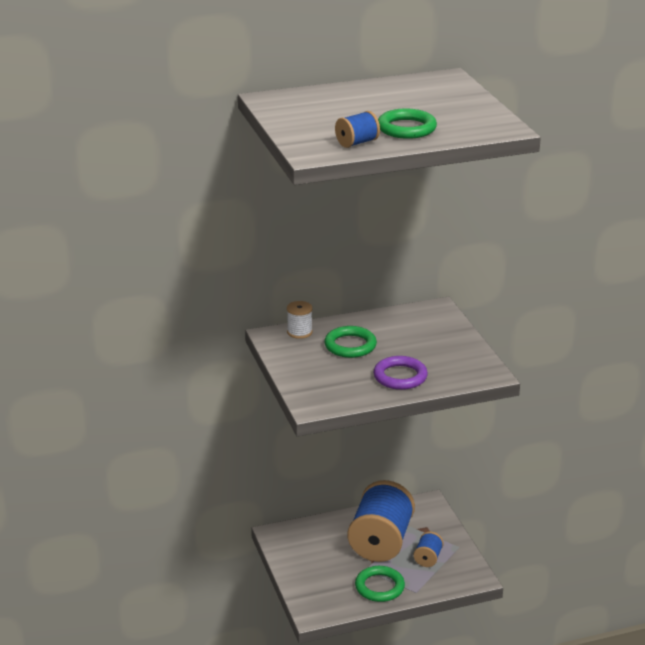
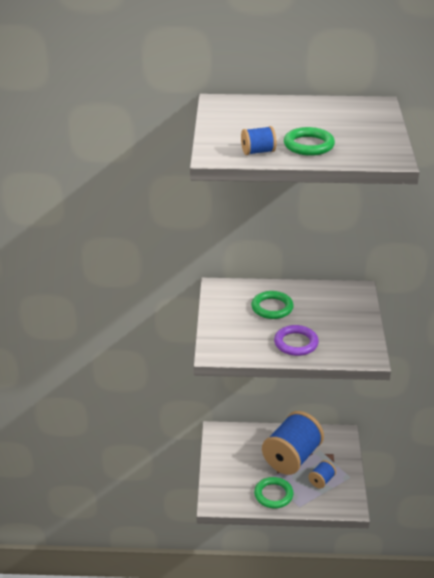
camera: 20 degrees right, 5 degrees up
white spool [287,301,312,339] -> none

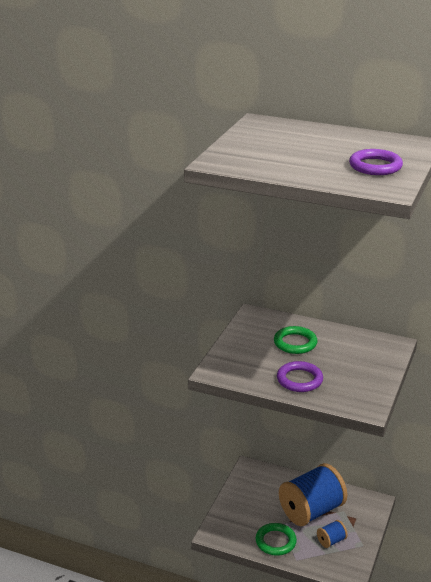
camera: 20 degrees right, 5 degrees down
blue spool [241,126,277,155] -> none
green ring [284,127,335,156] -> none
none -> purple ring [349,149,403,175]

